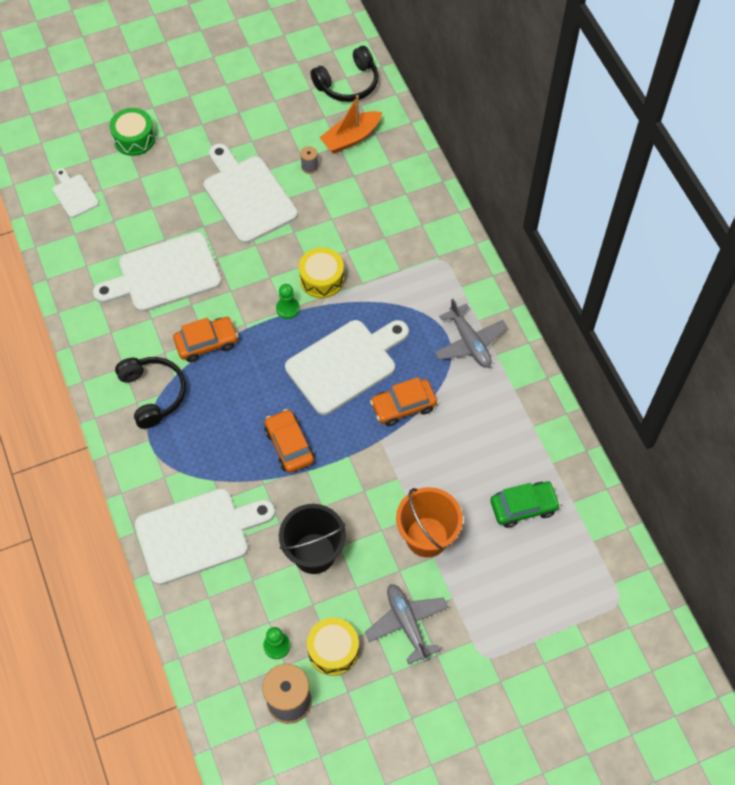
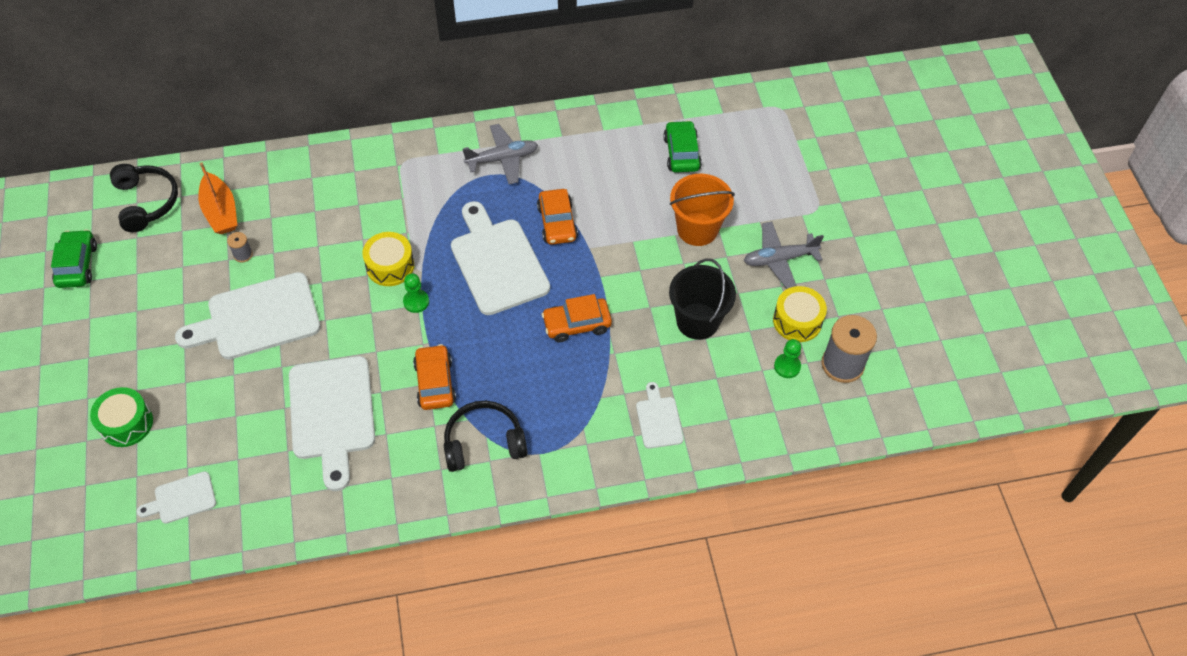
camera: 80 degrees left, 5 degrees down
white cutting board [135,488,275,585] -> white cutting board [636,382,683,449], size x0.50
none -> green car [51,229,97,288]

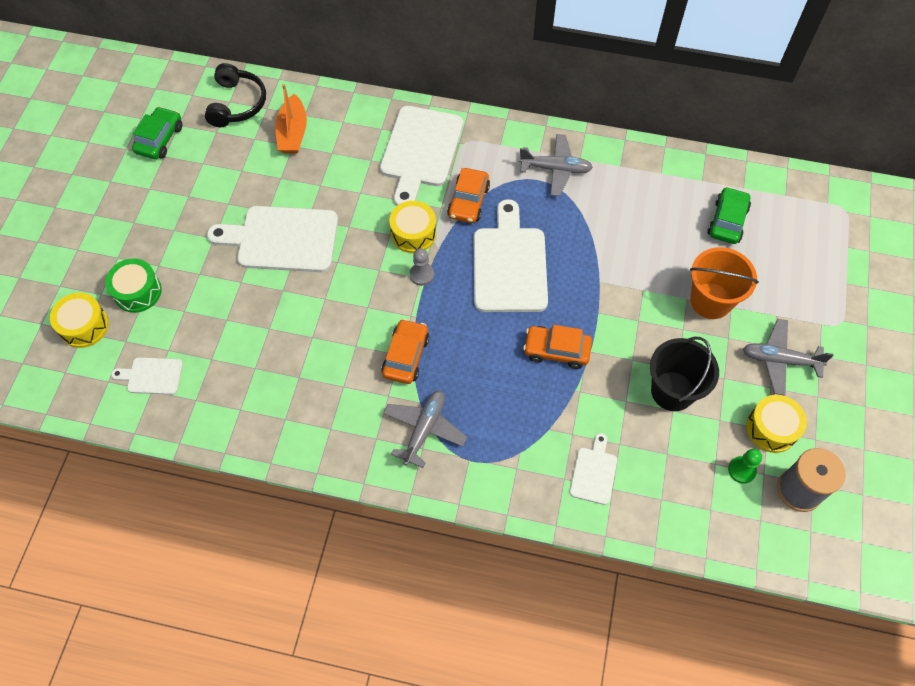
camera: 25 degrees right, 5 degrees up
grey spool [227,232,253,262] -> none
white cutting board [289,356,375,491] -> white cutting board moved to [380,106,463,206]
green pawn [403,273,429,313] -> grey pawn [410,248,434,286]
black headphones [444,401,527,472] -> grey plane [383,391,467,468]
orange car [537,189,578,245] -> orange car moved to [447,168,490,223]
none -> yellow drum [50,293,109,348]

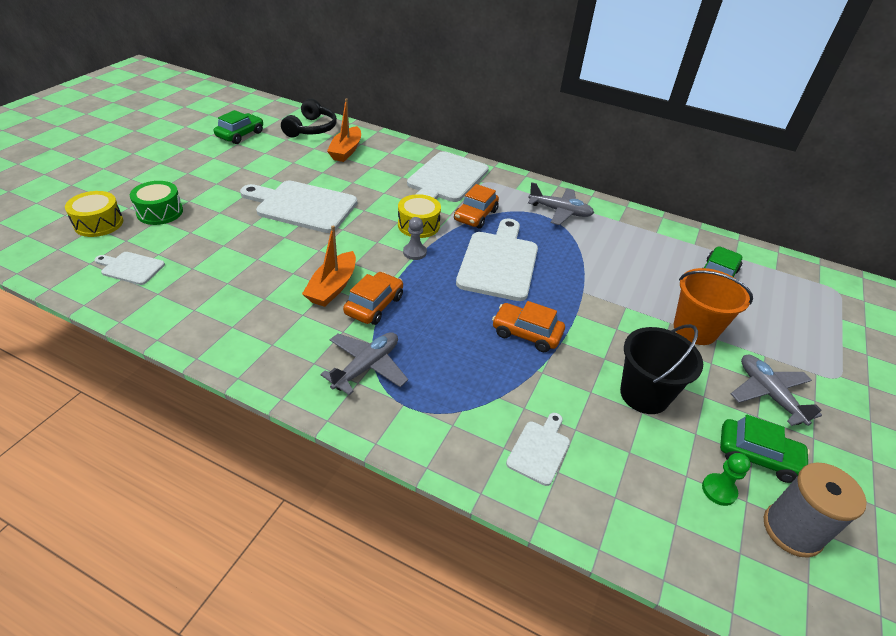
camera: 10 degrees right, 20 degrees down
grey plane [743,319,834,396] -> grey plane turned 45 degrees clockwise [731,355,822,426]
yellow drum [746,395,807,453] -> green car [720,415,810,483]
none -> orange boat [302,226,356,307]

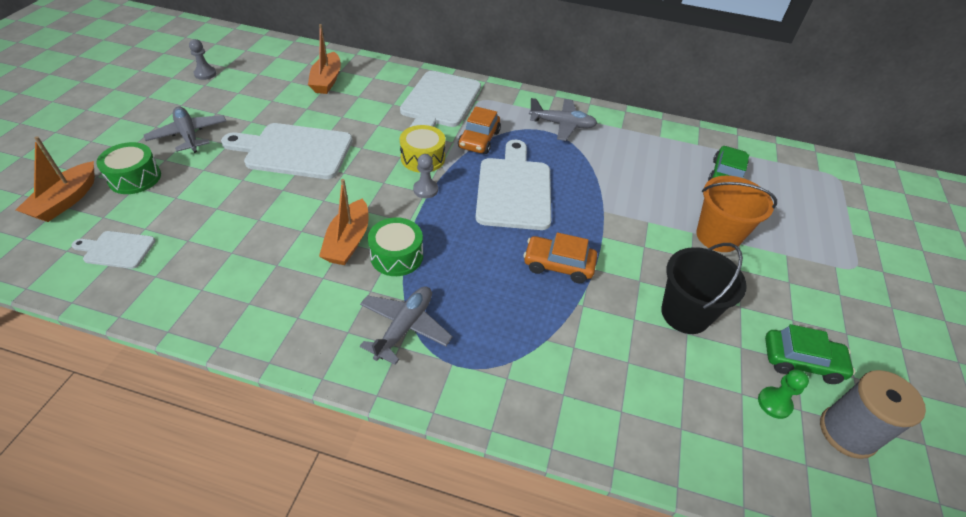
camera: 10 degrees left, 5 degrees up
yellow drum [65,191,123,237] -> orange boat [16,136,95,222]
green car [214,110,263,144] -> grey pawn [189,39,216,80]
black headphones [281,99,337,137] -> none
orange car [343,272,403,325] -> green drum [368,217,423,276]
white cutting board [506,413,570,486] -> none
grey plane [731,355,822,426] -> grey plane moved to [144,106,226,153]

